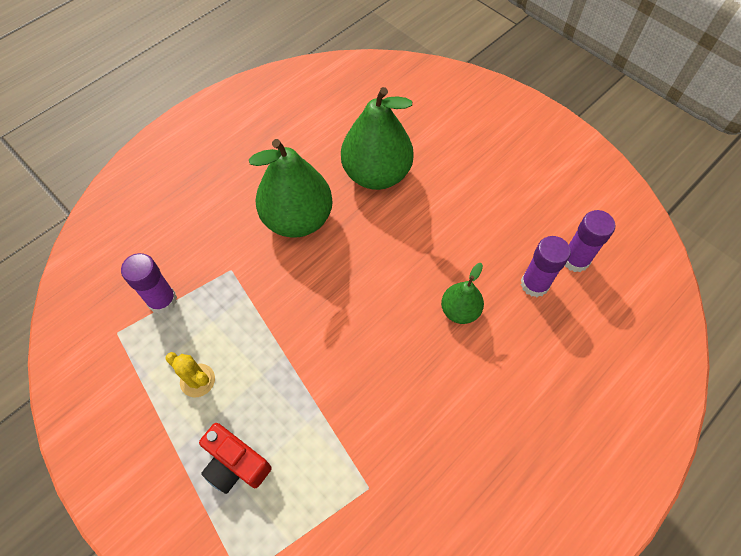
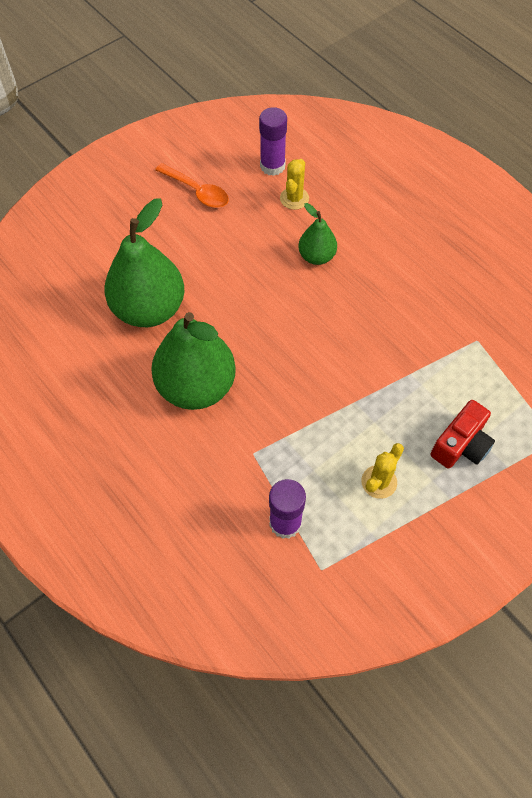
camera: 85 degrees left, 0 degrees up
purple glue stick [521,236,571,297] -> yellow cactus [280,159,309,210]
none -> orange spoon [155,163,229,208]

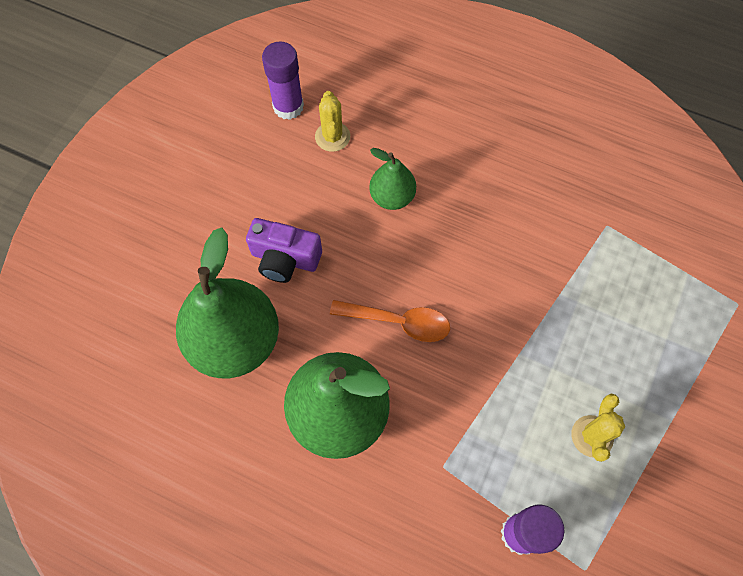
camera: 25 degrees left, 5 degrees up
orange spoon [155,163,229,208] -> orange spoon moved to [330,300,450,342]
red camera [431,400,495,469] -> none
none -> purple camera [246,218,322,283]

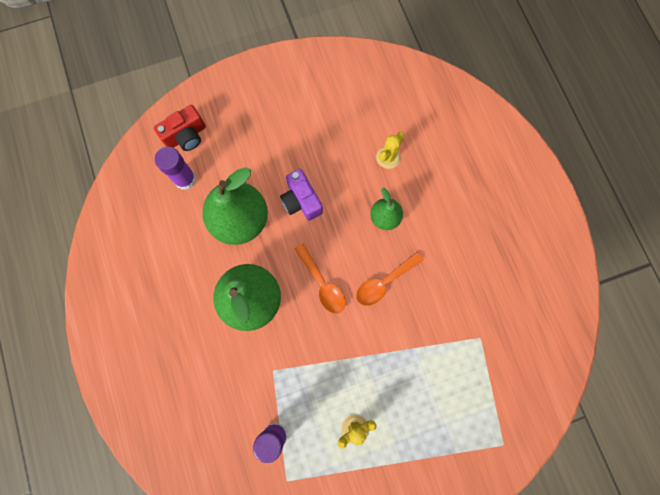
camera: 45 degrees right, 10 degrees up
purple glue stick [262,41,304,120] -> purple glue stick moved to [155,147,196,190]
none -> red camera [154,105,206,151]
none -> orange spoon [356,252,424,306]

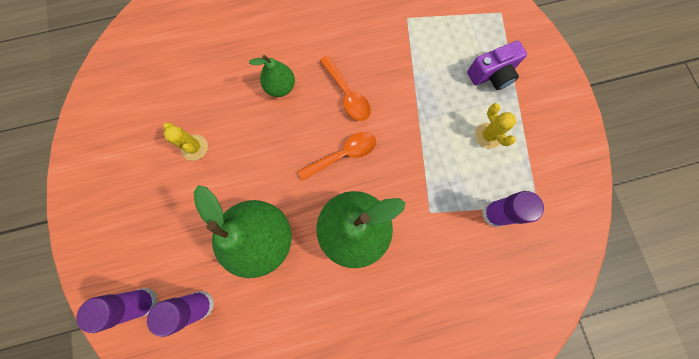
camera: 85 degrees left, 0 degrees up
red camera [154,105,206,151] -> purple glue stick [77,288,158,333]
purple camera [280,169,323,221] -> purple camera moved to [467,41,527,90]
yellow cactus [376,132,405,169] -> yellow cactus moved to [163,122,208,161]

